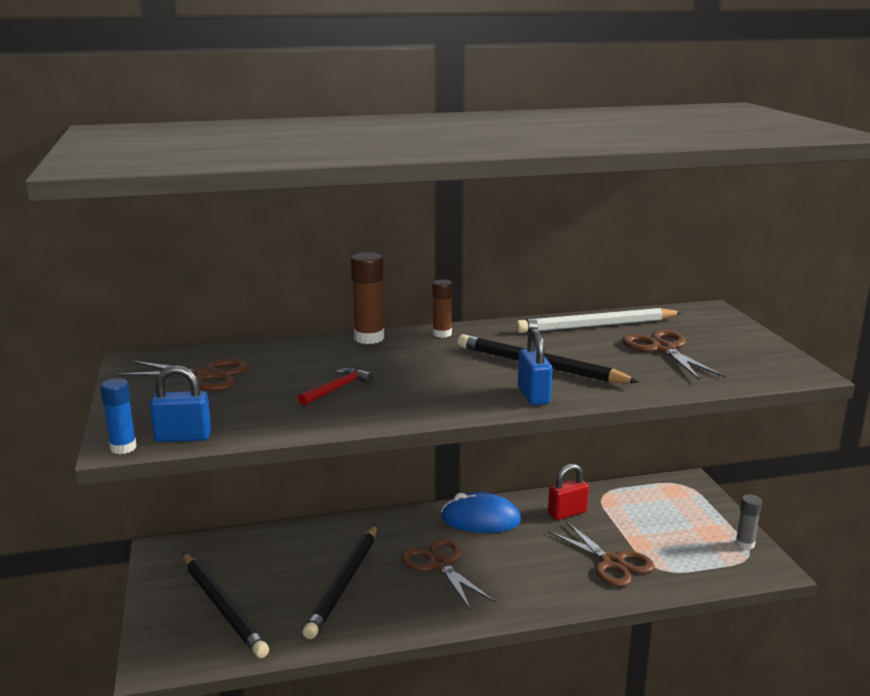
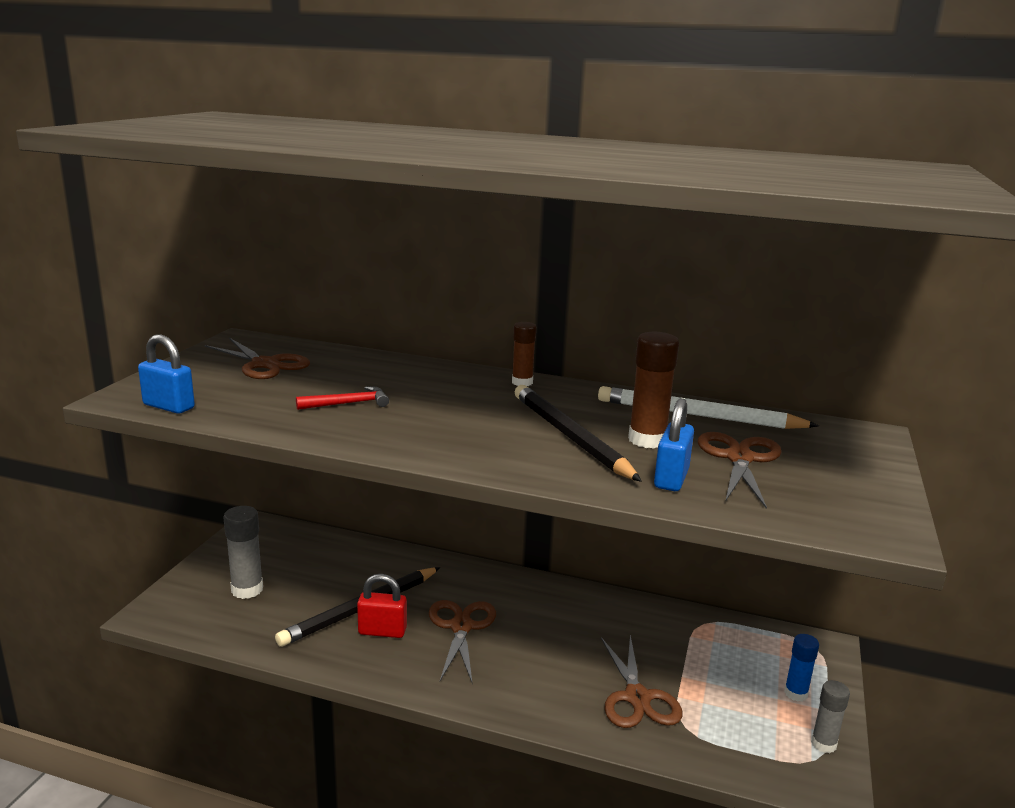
camera: 30 degrees right, 0 degrees up
blue glue stick [100,378,137,454] -> blue glue stick moved to [784,634,819,702]
black pencil [183,553,269,658] -> grey glue stick [223,506,263,599]
brown glue stick [351,252,384,344] -> brown glue stick moved to [628,332,679,449]
blue mouse [441,492,521,533] -> none
blue padlock [518,328,552,405] -> blue padlock moved to [654,398,694,491]
red padlock [548,464,589,520] -> red padlock moved to [357,574,407,638]

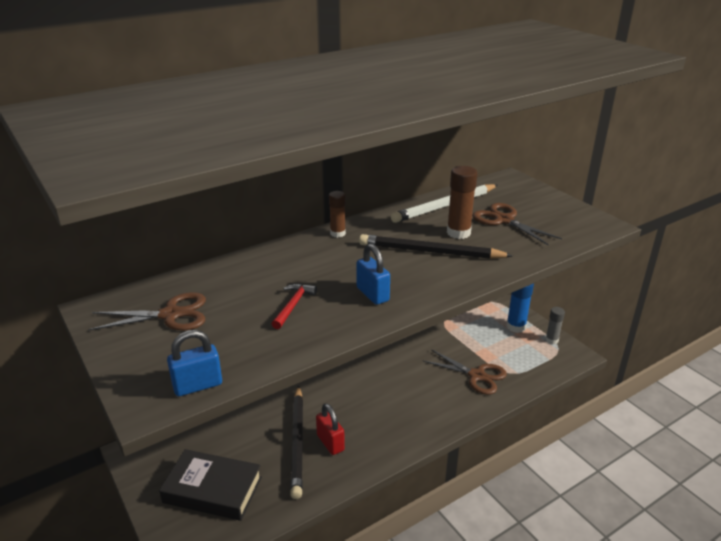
camera: 50 degrees left, 10 degrees up
grey glue stick [223,506,263,599] -> black book [159,449,262,521]
red padlock [357,574,407,638] -> red padlock turned 75 degrees counterclockwise [316,403,345,455]
brown scissors [429,600,496,682] -> none
blue padlock [654,398,694,491] -> blue padlock moved to [356,244,390,305]
blue glue stick [784,634,819,702] -> blue glue stick [506,283,534,333], size x1.55

